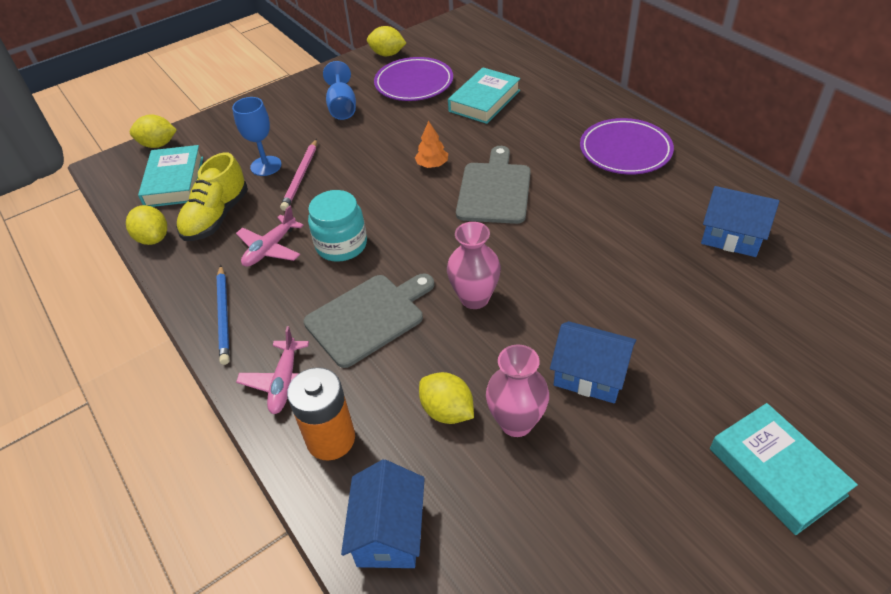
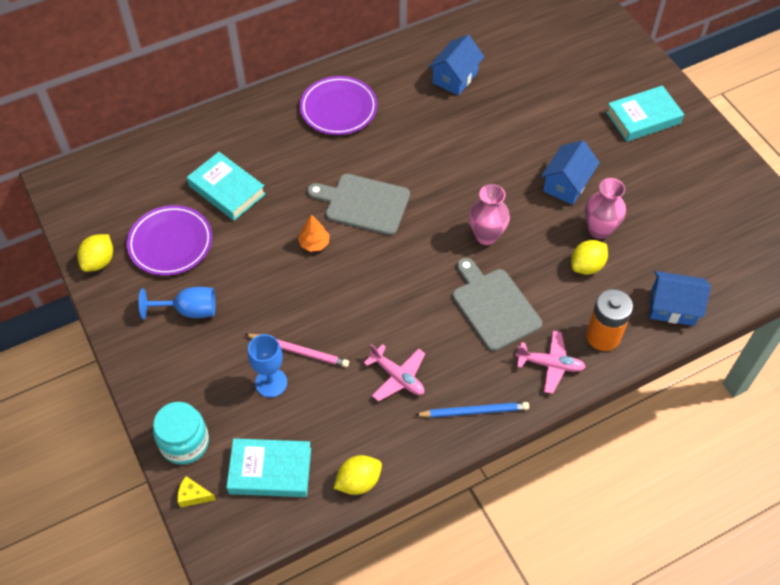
camera: 85 degrees left, 10 degrees up
yellow lemon [130,114,177,148] -> yellow cheese [177,476,216,508]
yellow shoe [176,153,248,241] -> none
turquoise jar [308,190,367,262] -> turquoise jar moved to [153,402,209,464]

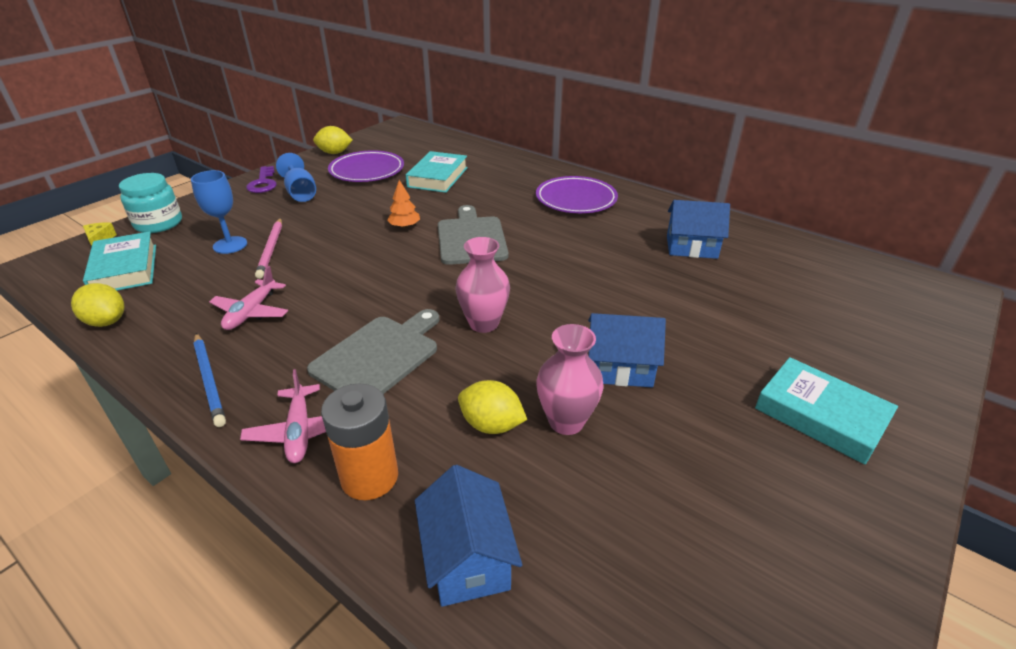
camera: 65 degrees right, 20 degrees down
none -> purple key [246,166,277,193]

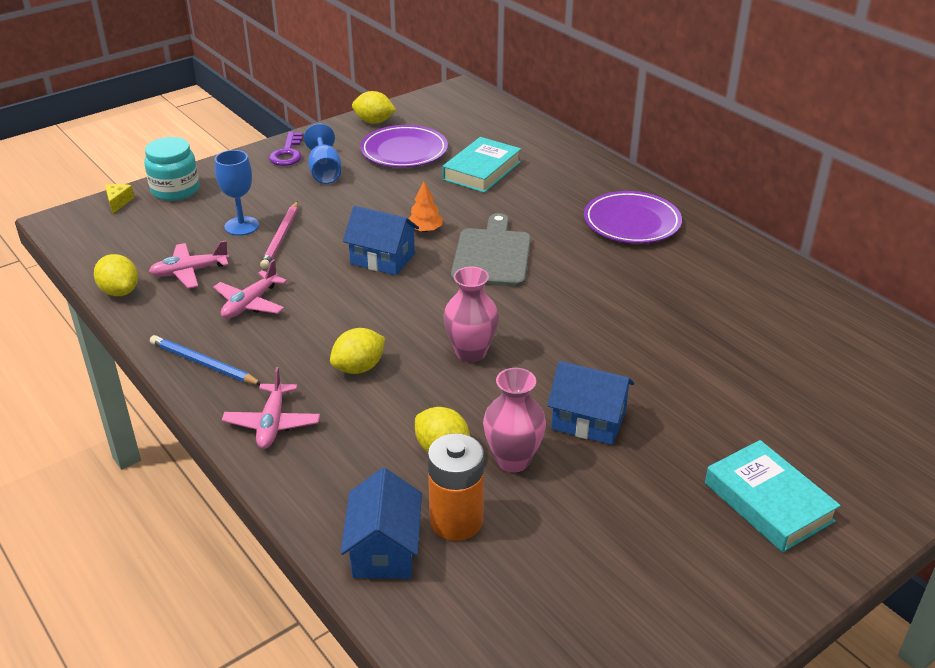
camera: 15 degrees right, 0 degrees up
turquoise book [83,231,156,291] -> none
blue pencil [193,333,226,427] -> blue pencil turned 135 degrees clockwise [150,335,262,385]
grey cutting board [307,309,439,394] -> yellow lemon [330,328,385,374]
orange battery [321,383,398,500] -> orange battery moved to [428,433,484,541]
blue house [667,200,730,259] -> blue house moved to [343,206,419,275]
none -> pink plane [149,240,230,289]

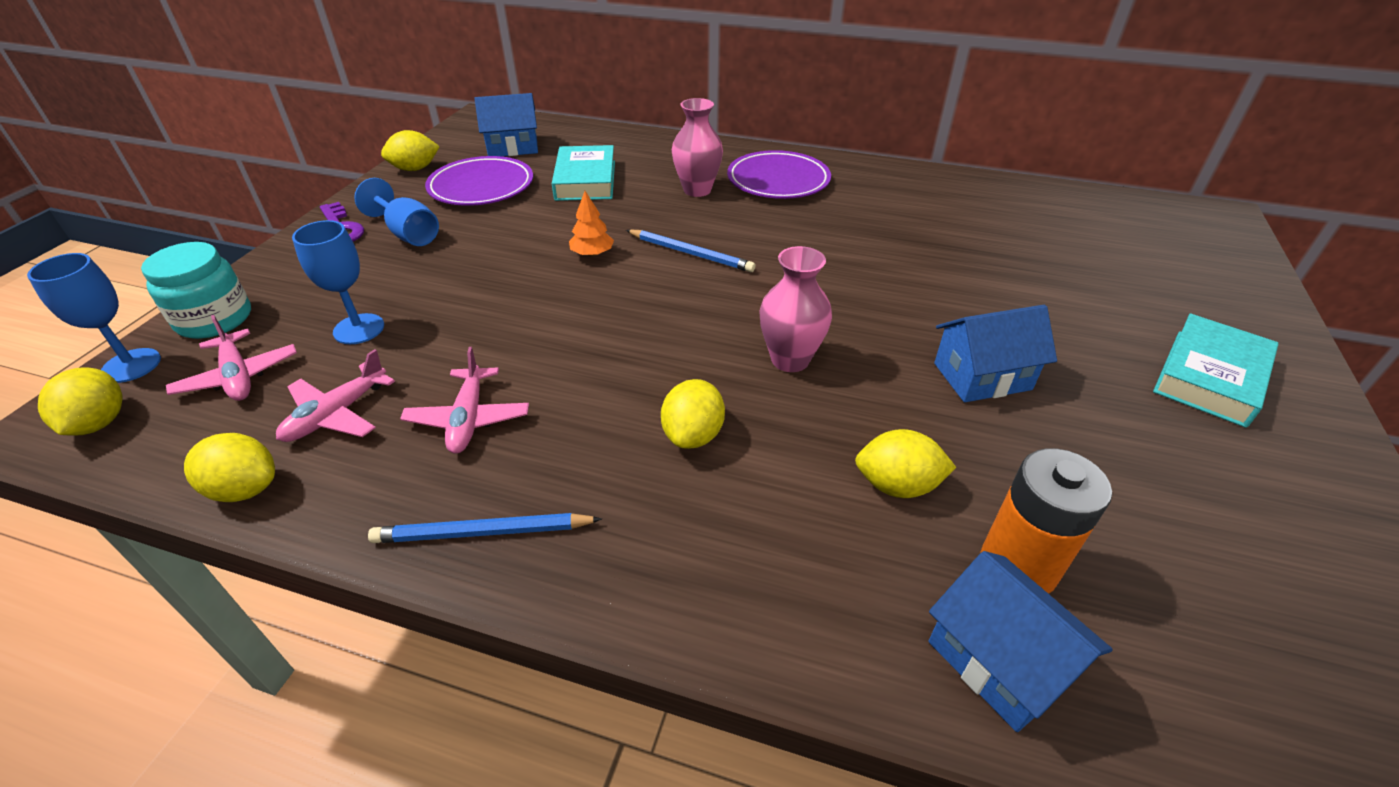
camera: 35 degrees left, 5 degrees up
yellow cheese [105,184,134,214] -> blue goblet [27,253,161,383]
pink plane [222,367,320,449] -> pink plane moved to [166,315,297,401]
pink pencil [260,201,298,269] -> none
blue house [343,206,419,275] -> blue house moved to [475,93,538,156]
grey cutting board [451,213,531,287] -> blue pencil [626,230,756,272]
pink vase [483,368,546,472] -> pink vase moved to [672,98,723,197]
turquoise book [705,440,841,552] -> turquoise book turned 75 degrees counterclockwise [1153,313,1278,428]
none -> yellow lemon [38,368,123,436]

